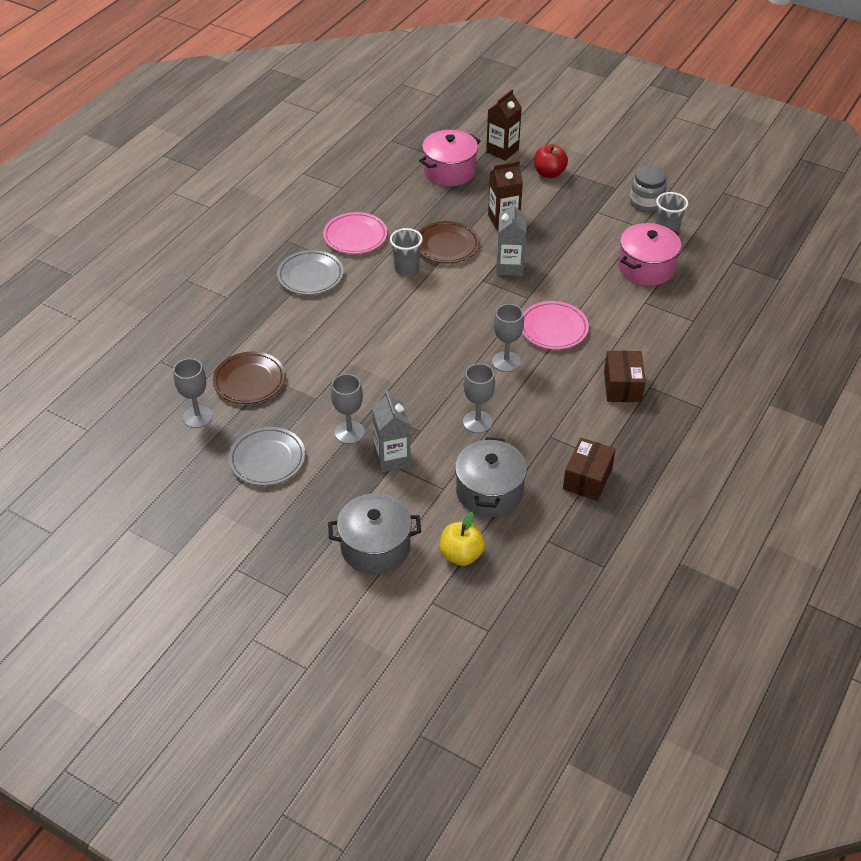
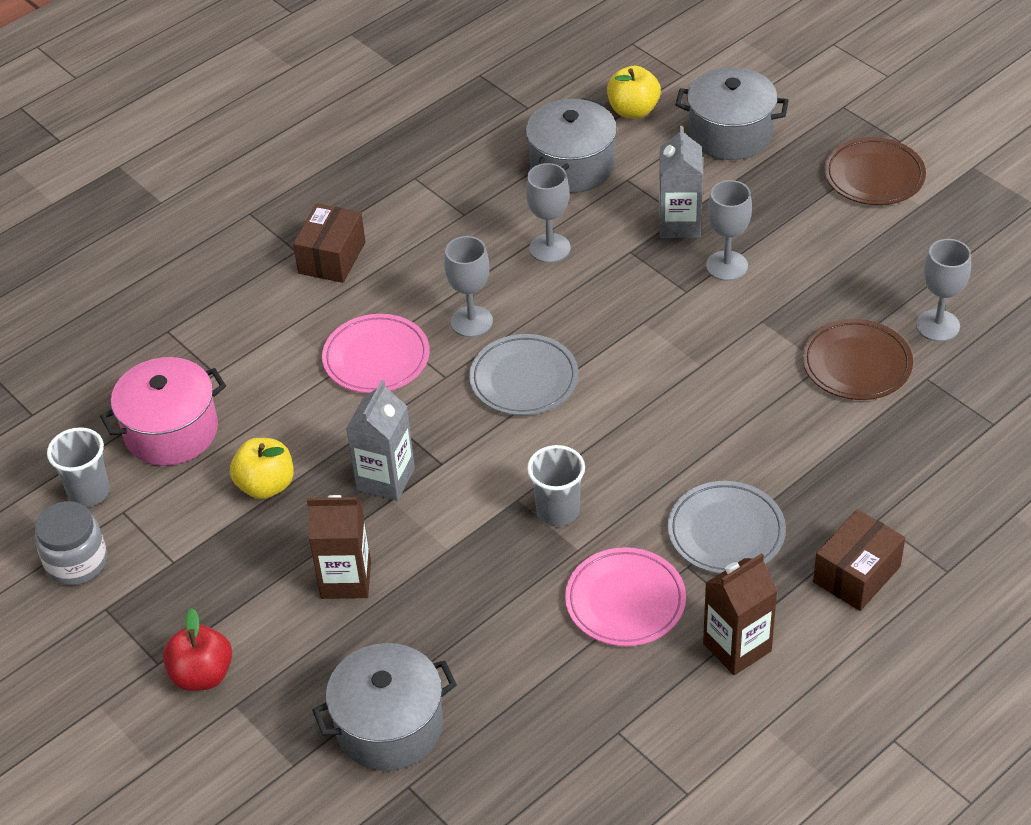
camera: 160 degrees left, 0 degrees up
grey plate [229,427,305,486] -> grey plate moved to [469,334,578,415]
pink pot [419,130,481,186] -> grey pot [312,643,457,771]
brown plate [419,221,479,263] -> brown plate moved to [824,137,926,205]
brown carton [486,89,522,161] -> brown carton moved to [703,553,778,675]
brown box [563,438,616,501] -> brown box moved to [813,509,905,611]
none -> yellow apple [230,438,294,499]

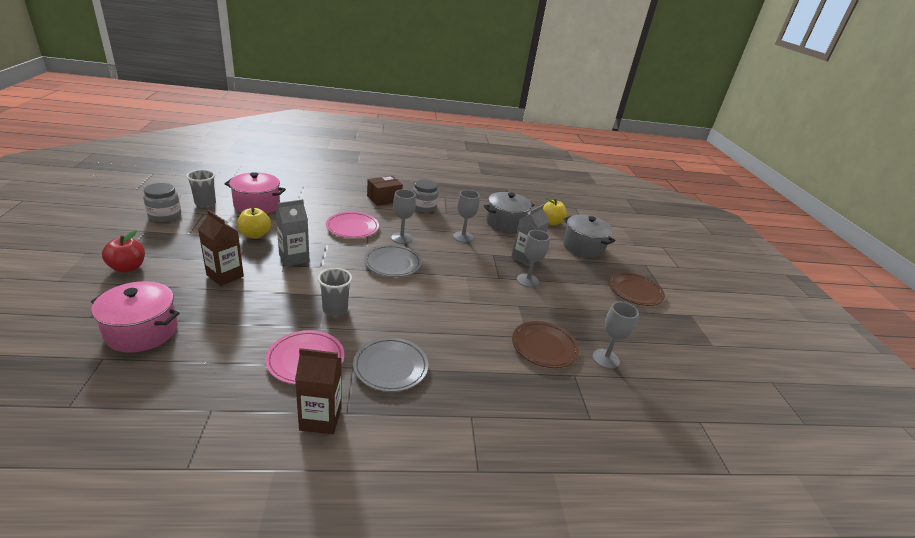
camera: 30 degrees right, 15 degrees down
grey pot [312,643,457,771] -> pink pot [91,281,180,353]
brown box [813,509,905,611] -> none
none -> grey jar [413,179,438,213]

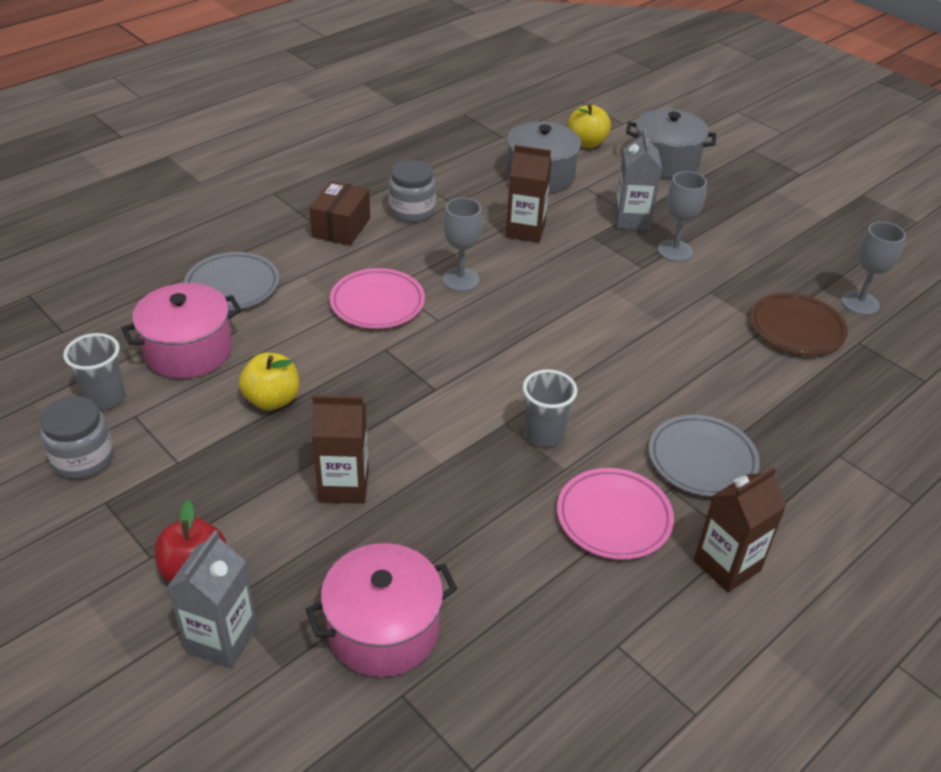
camera: 35 degrees left, 10 degrees up
grey carton [276,199,310,267] -> grey carton moved to [167,530,257,669]
grey plate [364,245,422,277] -> grey plate moved to [184,252,279,311]
grey goblet [453,190,480,243] -> brown carton [506,145,552,243]
brown plate [608,272,665,306] -> none

